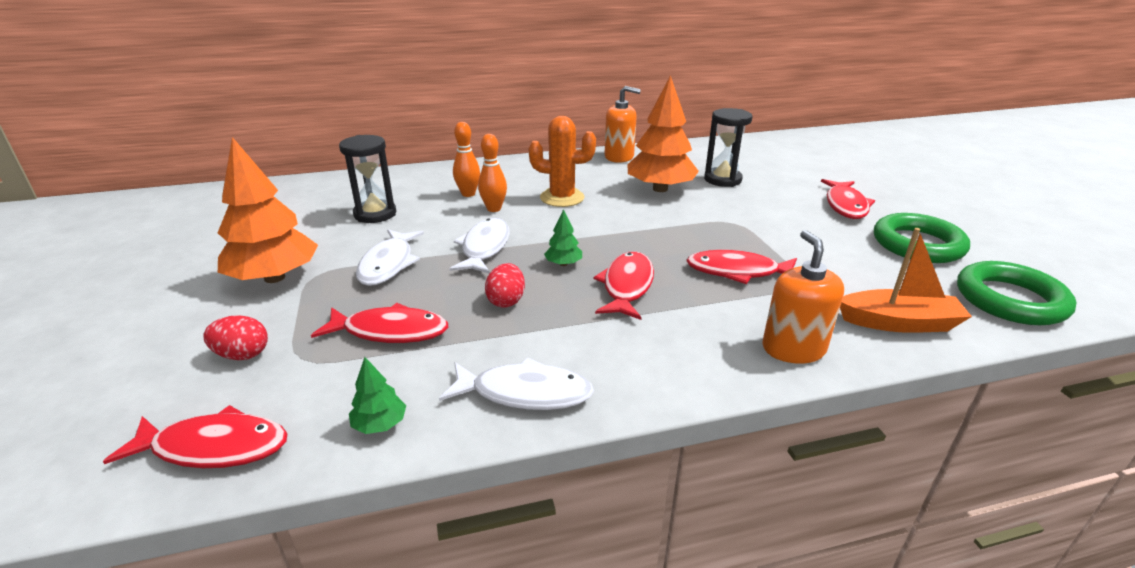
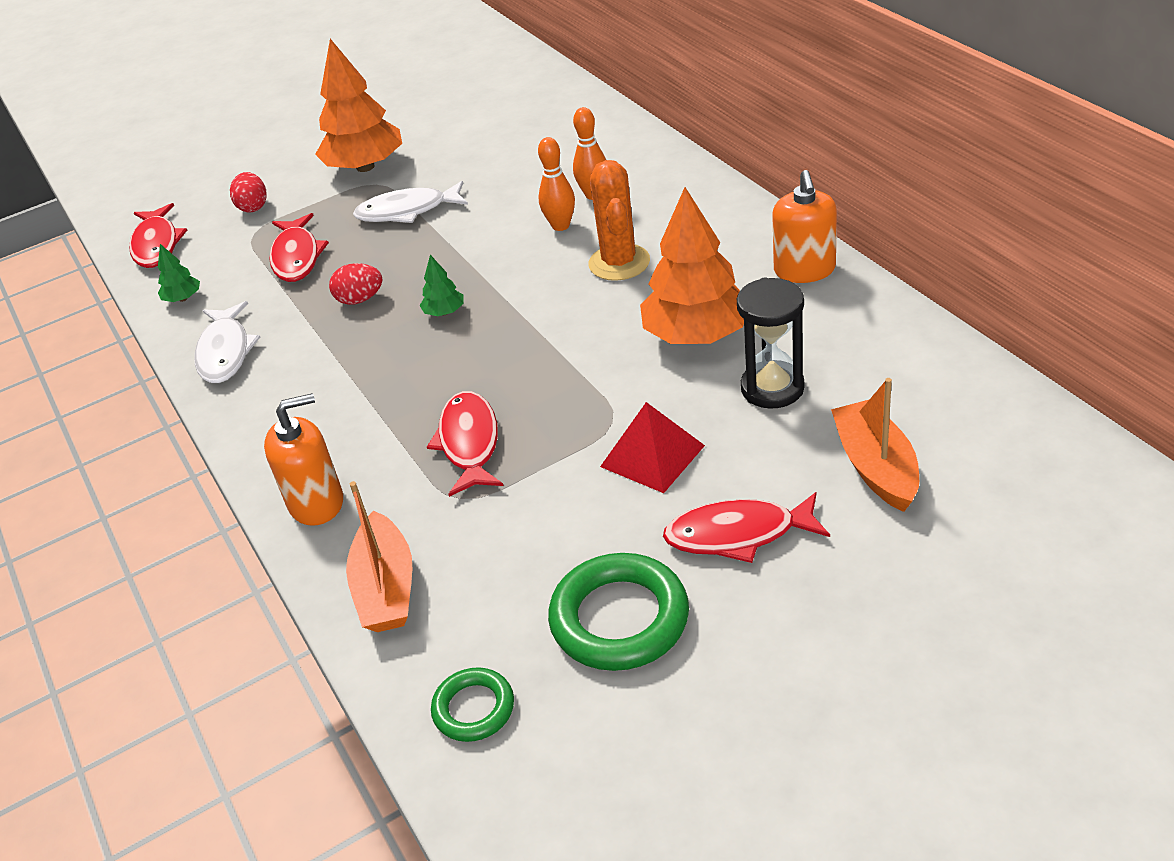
camera: 80 degrees right, 10 degrees up
black hourglass [339,135,396,223] -> none
white fish [449,218,510,274] -> none
red fish [593,251,654,320] -> none
green ring [957,261,1077,325] -> green ring [431,667,514,742], size x0.57
none -> red pyramid [600,402,705,493]
none -> orange boat [831,378,919,512]

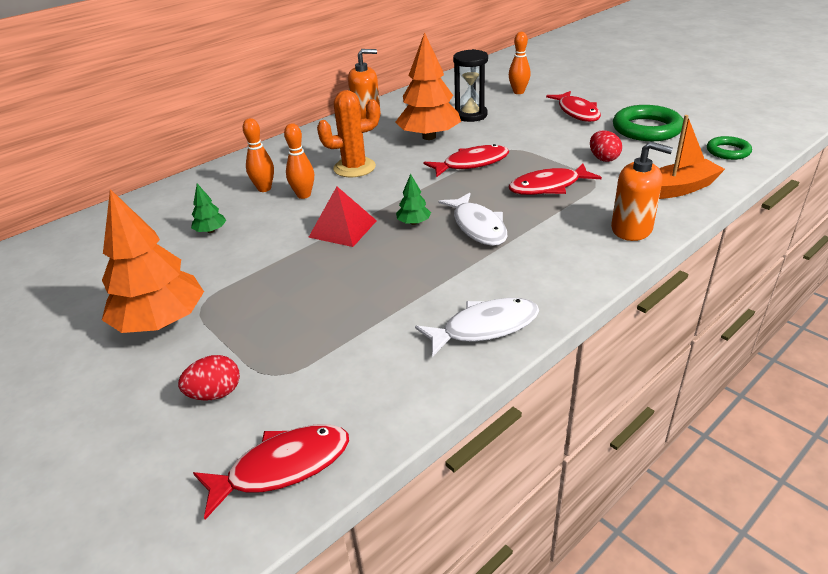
camera: 105 degrees left, 5 degrees down
green tree [158,244,200,302] -> green tree moved to [191,184,226,233]
orange soap dispenser [264,393,343,526] -> orange soap dispenser turned 150 degrees clockwise [611,142,673,241]
red fish [269,213,329,282] -> red fish moved to [423,144,509,178]
red egg [329,263,382,305] -> red egg moved to [590,130,622,162]
white fish [353,181,468,223] -> white fish moved to [438,193,507,246]
red pyramid [600,402,705,493] -> red pyramid moved to [308,187,377,247]
orange boat [831,378,919,512] -> orange bowling pin [509,32,531,94]

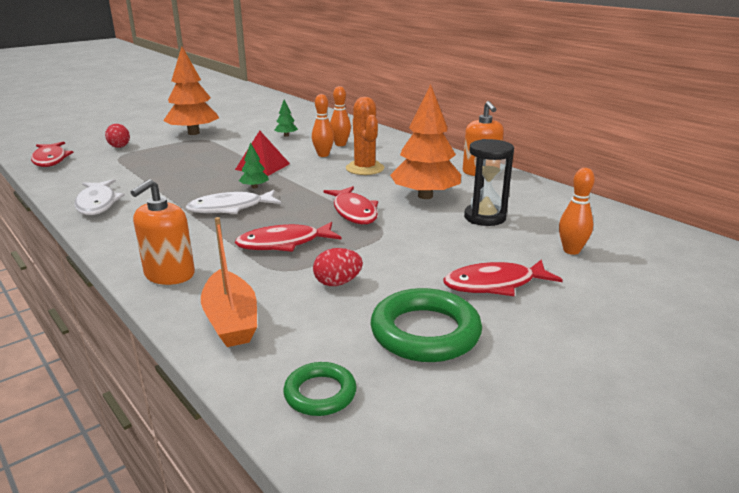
camera: 90 degrees right, 10 degrees down
red fish [508,164,602,195] -> red fish turned 90 degrees counterclockwise [234,222,342,252]

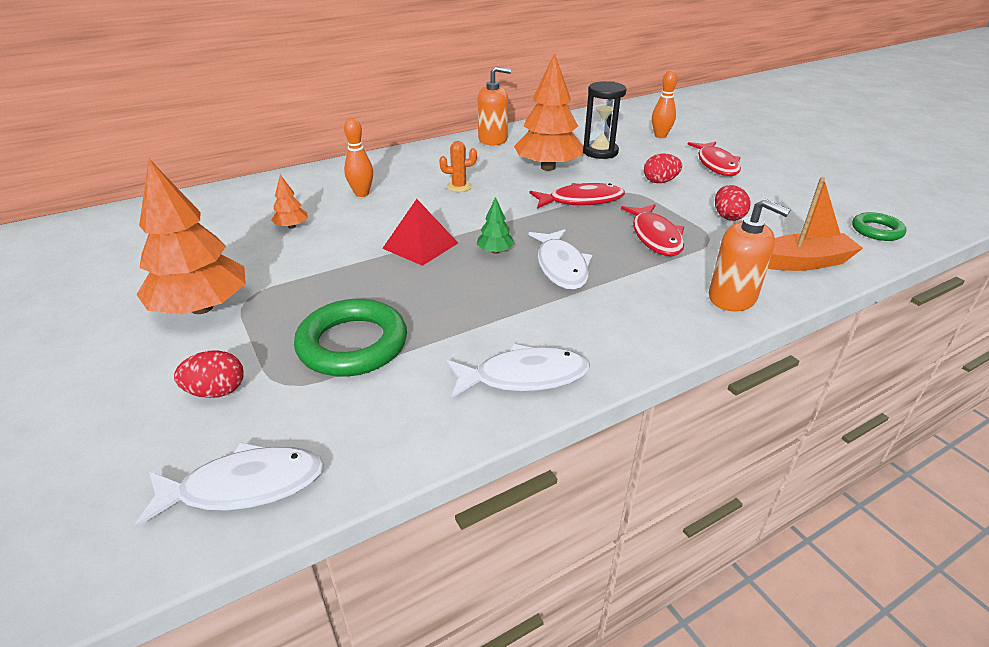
camera: 80 degrees left, 10 degrees up
red fish [31,141,74,167] -> white fish [135,442,324,527]
green tree [275,99,298,137] -> orange tree [271,175,308,229]
orange bowling pin [312,94,334,157] -> none
orange cactus [346,97,384,175] -> orange cactus [439,141,477,192], size x0.57
green ring [370,288,482,362] -> green ring moved to [294,299,407,377]
none -> red egg [644,154,682,183]

